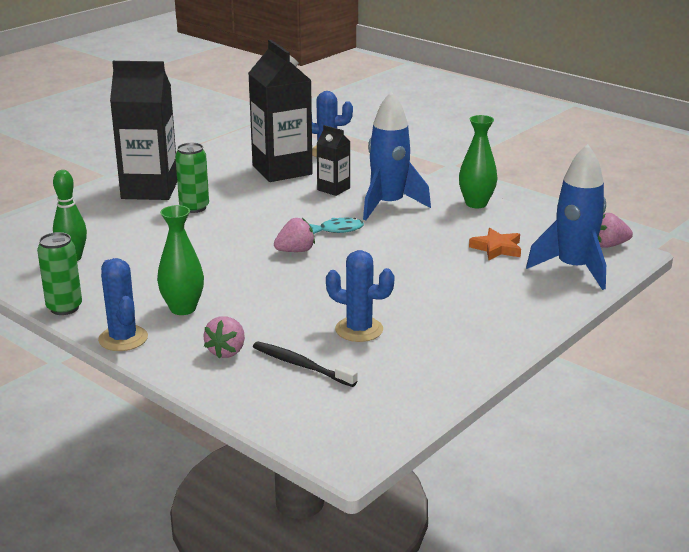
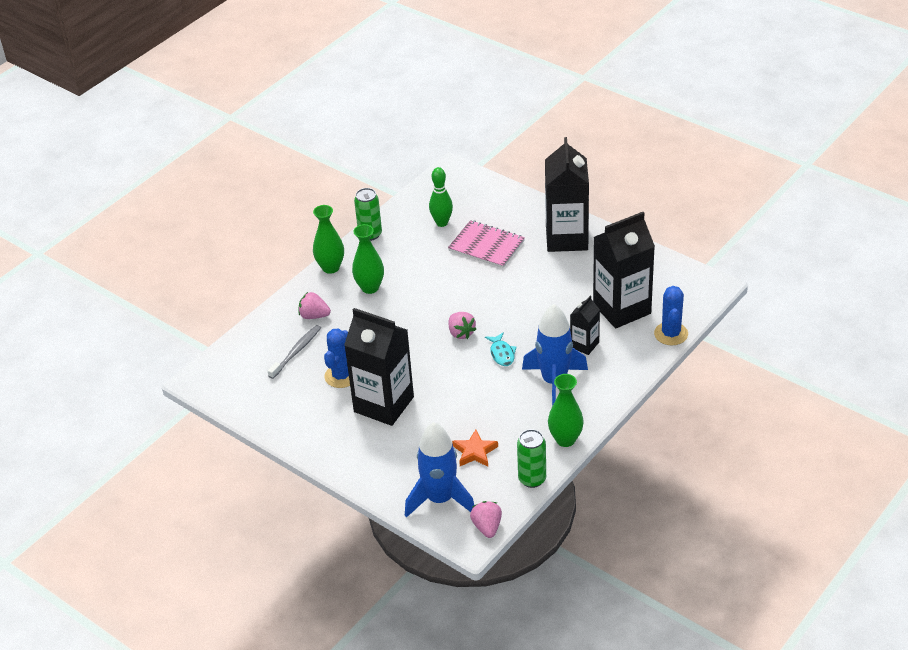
camera: 90 degrees right, 15 degrees up
blue cactus [98,258,148,351] -> green vase [313,205,344,274]
green can [175,143,209,213] -> green can moved to [517,429,546,488]
black toothbrush [253,342,357,387] -> grey toothbrush [268,325,321,379]
none -> black carton [344,308,414,426]
none -> pink notebook [448,220,525,268]

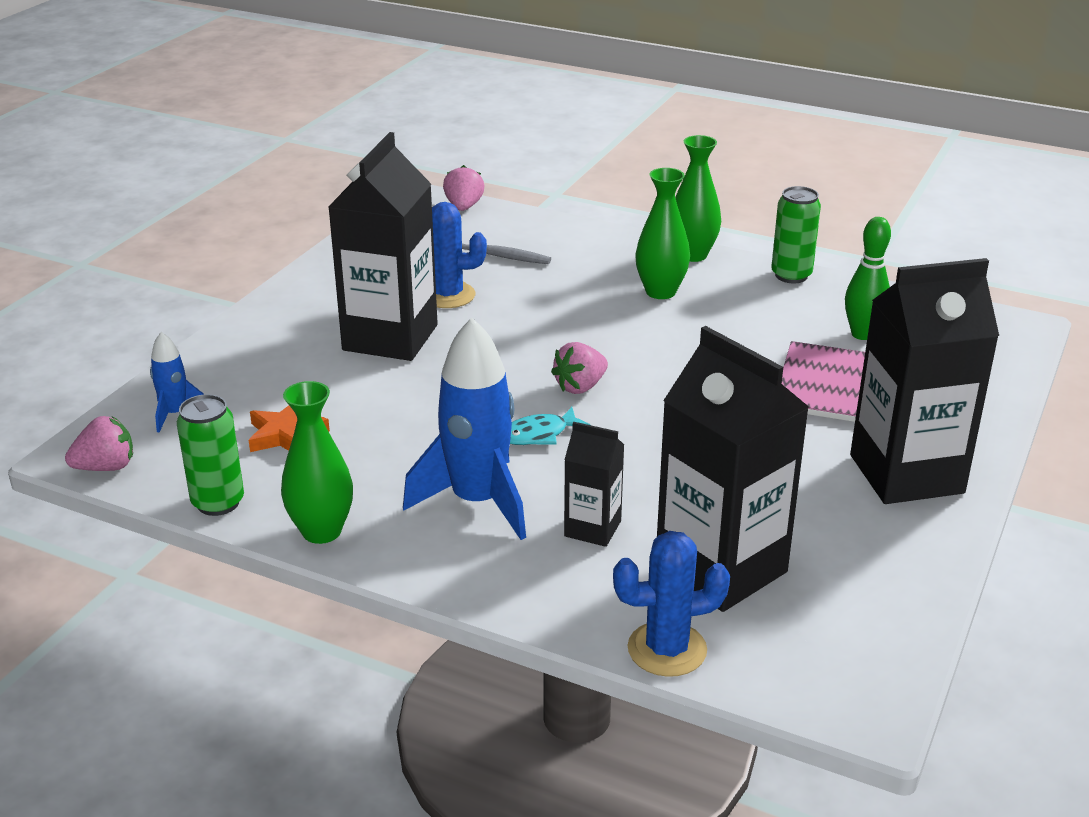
camera: 75 degrees right, 10 degrees down
pink strawberry [299,292,331,319] -> pink strawberry moved to [443,165,485,211]
blue rocket [405,422,474,518] -> blue rocket [150,332,204,433], size x0.49

